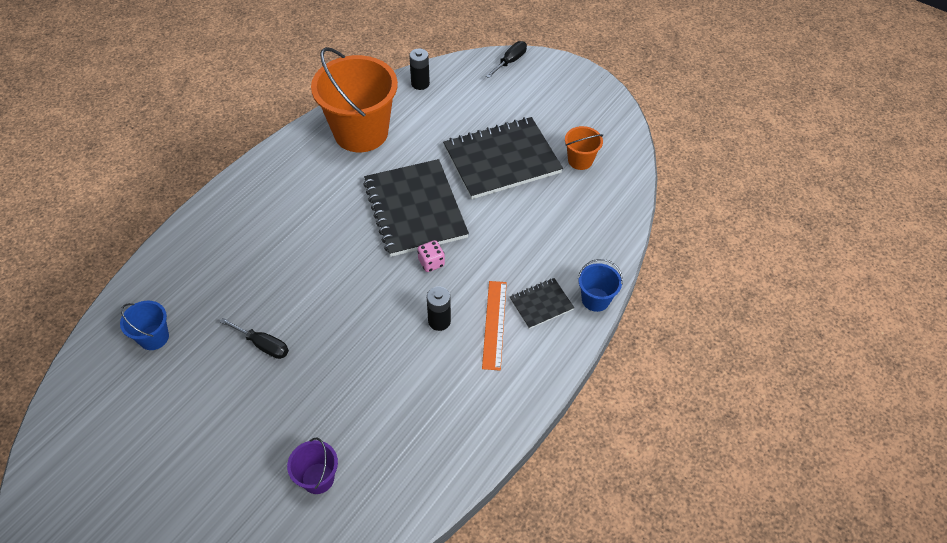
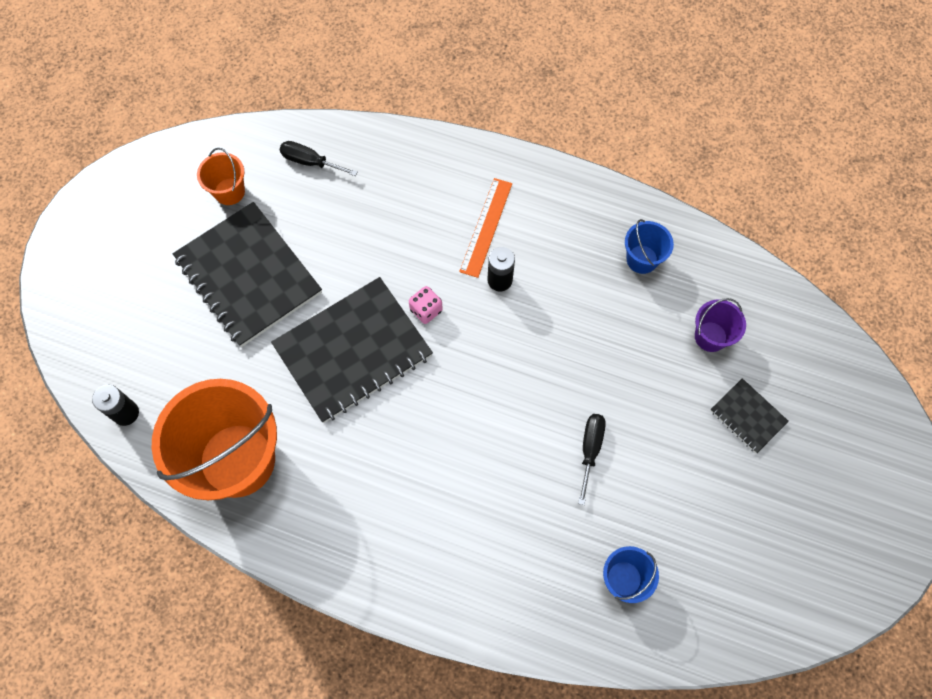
camera: 105 degrees left, 15 degrees up
orange ruler [482,281,507,371] -> orange ruler turned 60 degrees counterclockwise [459,178,512,278]
black screwdriver [486,41,527,78] -> black screwdriver moved to [280,141,358,176]
black notebook [510,278,574,329] -> black notebook moved to [710,378,789,453]
blue bucket [578,259,623,312] -> blue bucket moved to [625,219,674,274]

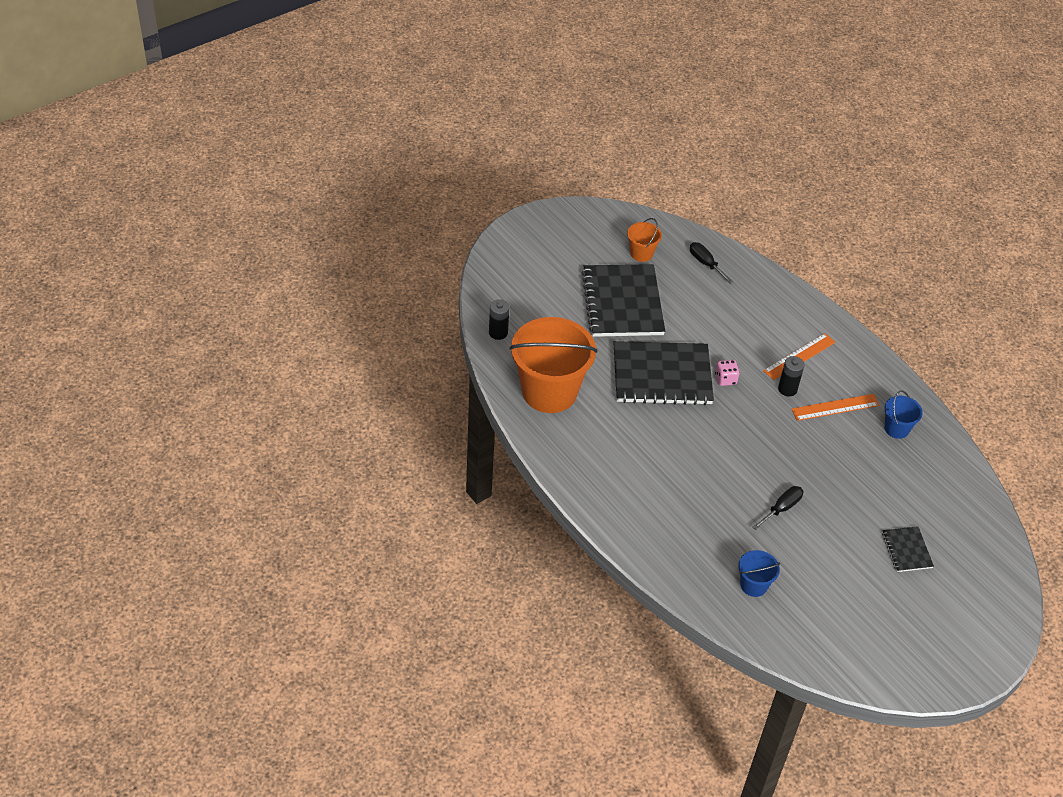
camera: 30 degrees right, 20 degrees down
purple bucket [695,298,746,352] -> none
none -> orange ruler [792,394,880,421]

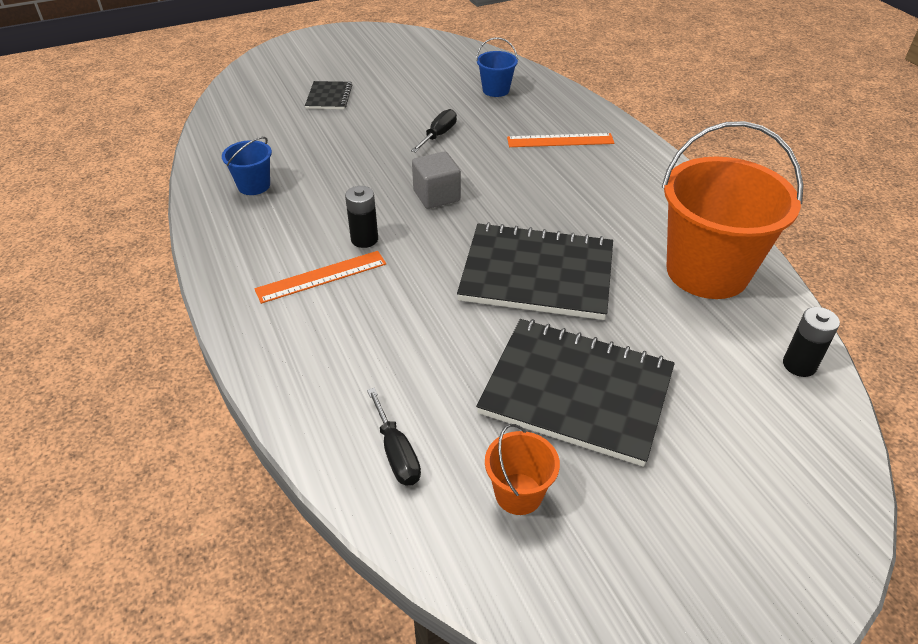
camera: 165 degrees left, 5 degrees down
black notebook [581,264,665,337] -> black notebook turned 75 degrees counterclockwise [476,319,675,467]
pink dice [715,360,740,386] -> none
black screwdriver [752,486,804,530] -> black screwdriver turned 150 degrees clockwise [411,109,457,152]
orange ruler [792,394,880,421] -> orange ruler moved to [507,133,615,147]
none -> grey cube [412,151,461,209]

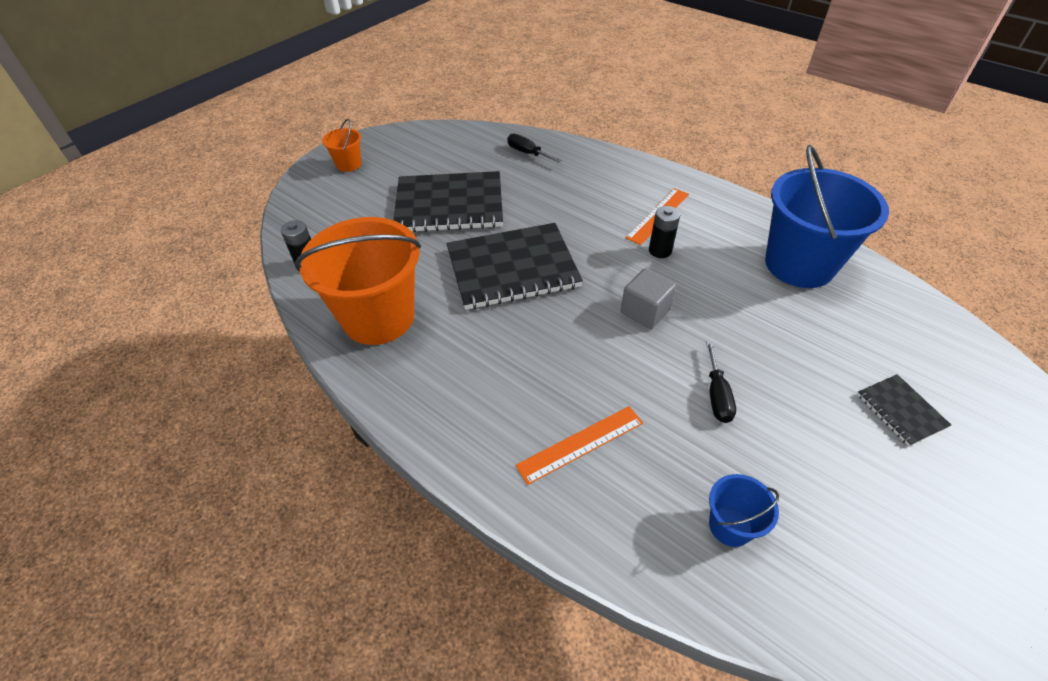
camera: 155 degrees right, 5 degrees up
blue bucket [222,137,272,195] -> blue bucket [765,145,889,288], size x2.22
orange bucket [485,424,560,515] -> orange bucket moved to [322,119,361,172]

